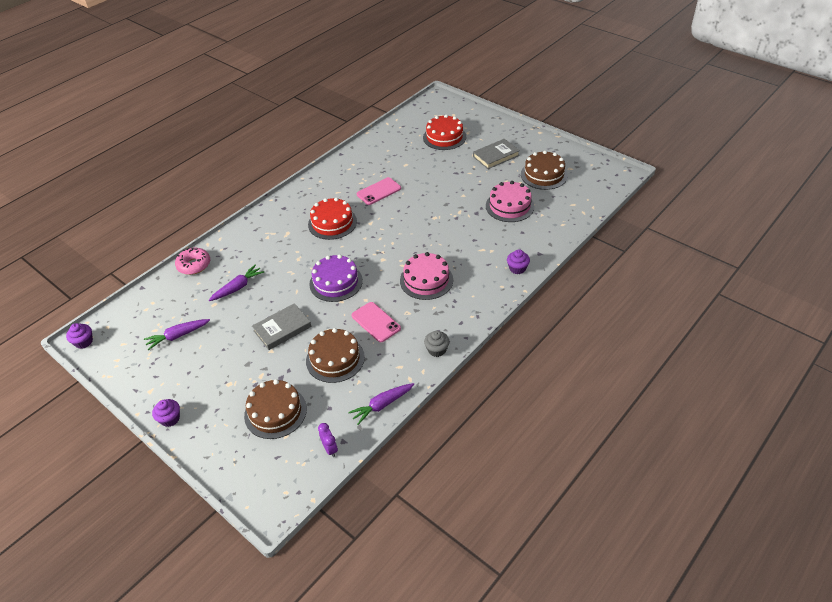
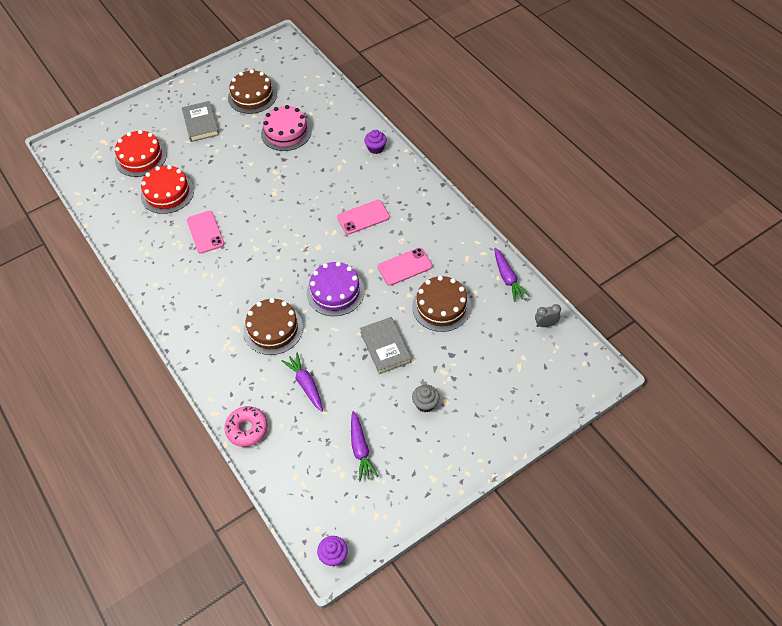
camera: 75 degrees left, 10 degrees up
purple cupcake [152,399,180,427] -> none
brown cake [244,379,307,439] -> brown cake moved to [244,298,303,355]
red cake [308,197,357,240] -> red cake moved to [141,165,194,214]
purple clock [318,423,338,457] -> grey clock [535,304,561,327]
pink cake [400,252,453,300] -> pink phone [337,200,390,235]
grey cupcake [424,331,450,357] -> grey cupcake moved to [412,385,440,412]

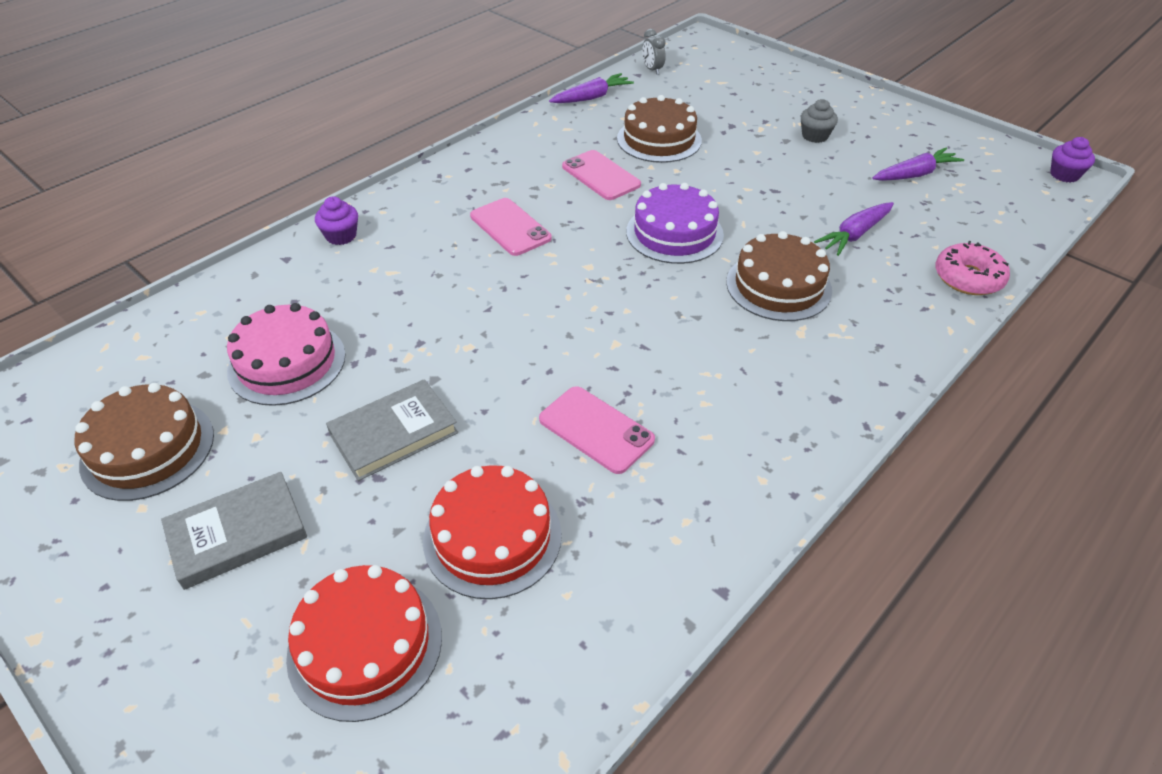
camera: 105 degrees left, 10 degrees down
pink phone [187,211,224,254] -> pink phone turned 75 degrees clockwise [539,386,655,474]
grey book [360,317,412,374] -> grey book moved to [326,379,458,481]

